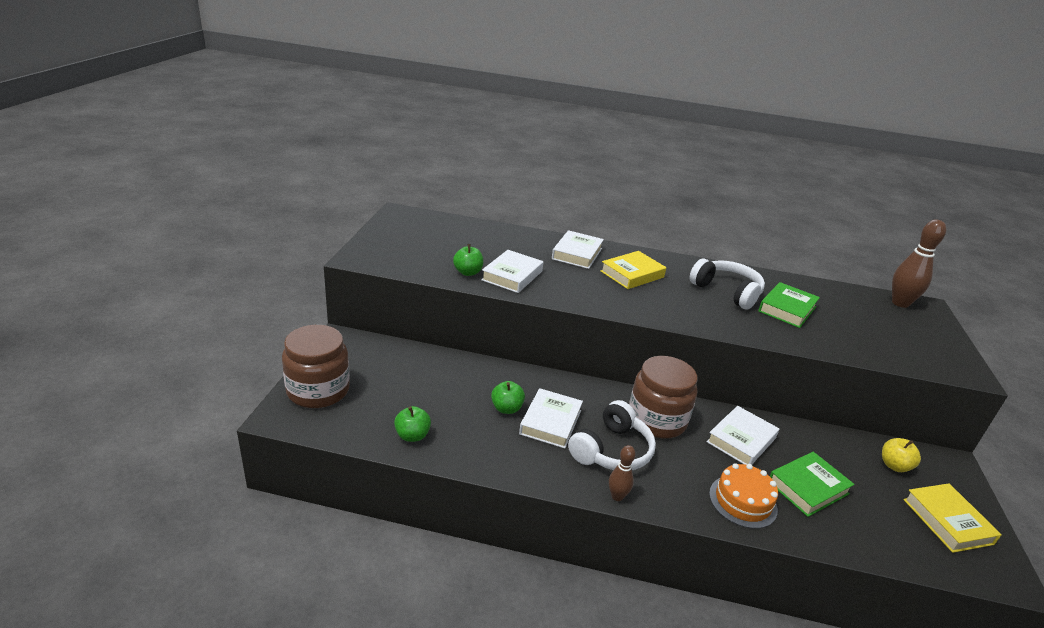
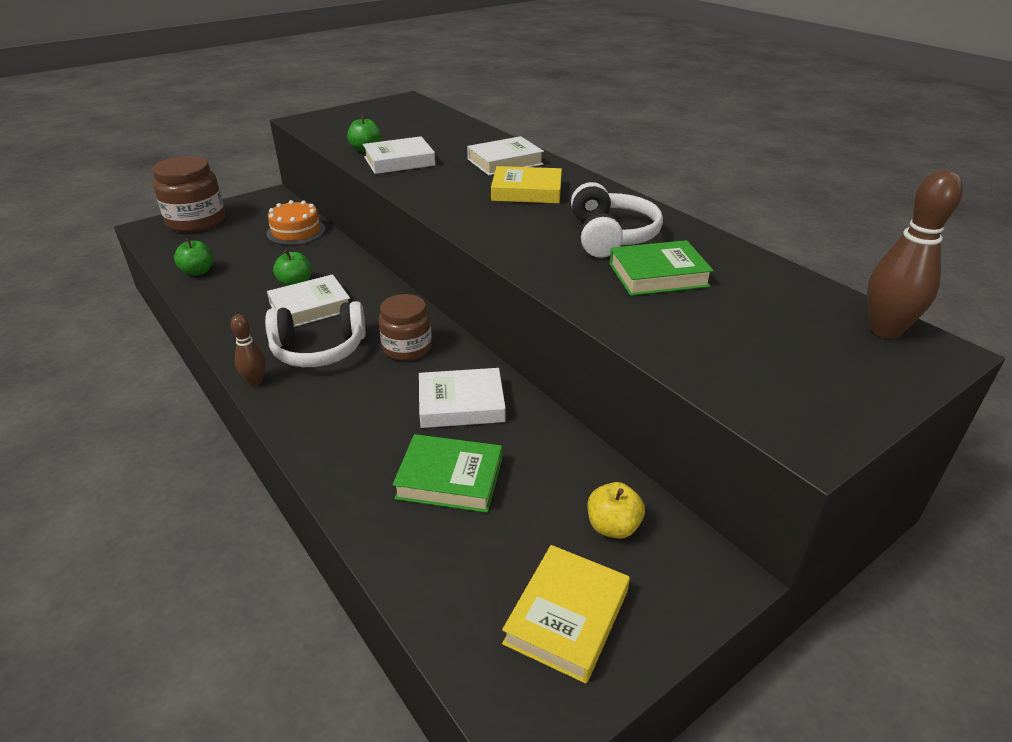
camera: 45 degrees right, 5 degrees up
brown jar [629,356,697,438] -> brown jar [379,294,432,361], size x0.65
orange cake [709,463,778,529] -> orange cake moved to [266,200,325,245]

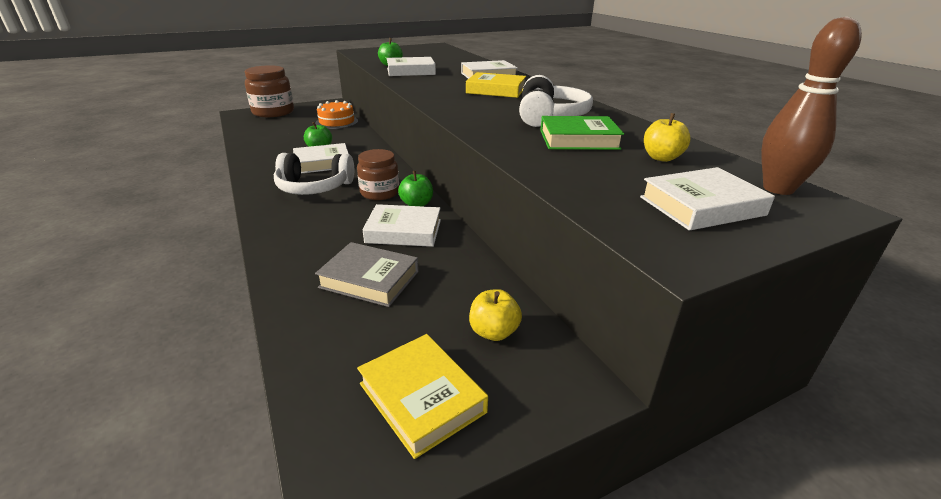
camera: 10 degrees right, 5 degrees down
green apple [174,238,213,276] -> green apple moved to [398,170,433,206]
brown bowling pin [230,314,266,386] -> none
green book [392,434,502,513] -> grey book [315,242,419,307]
yellow book [502,545,630,684] -> yellow book turned 75 degrees counterclockwise [357,334,488,459]
none -> white book [640,167,775,231]
none -> yellow apple [644,113,691,162]

